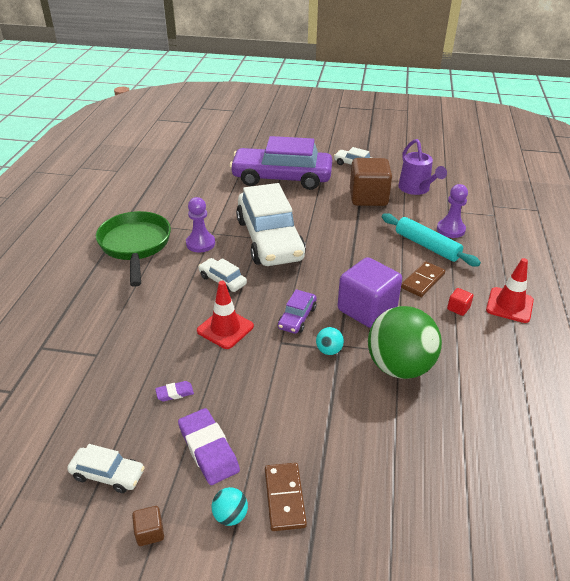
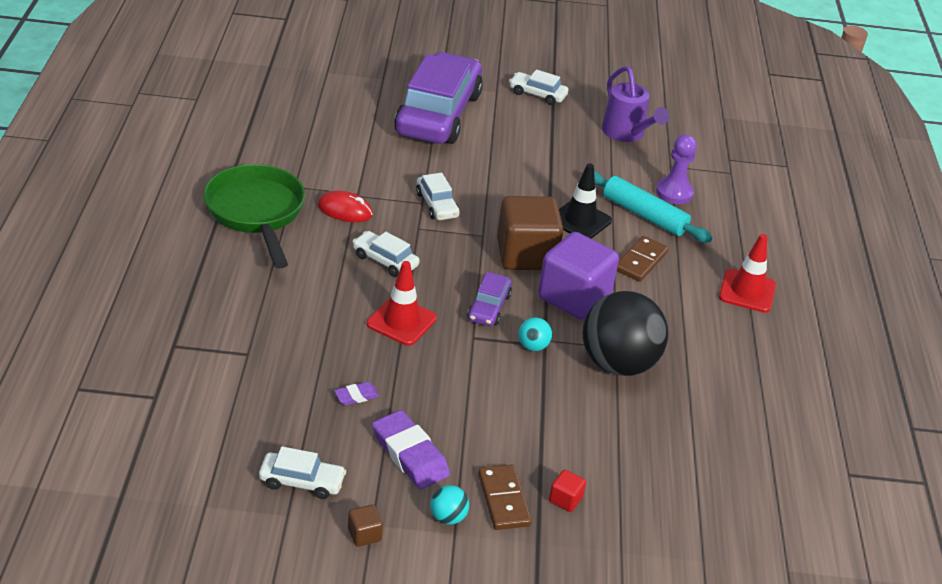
camera: 10 degrees left, 0 degrees up
purple pawn [186,197,215,253] -> red mouse [317,191,373,222]
purple car [230,136,332,190] -> purple car turned 105 degrees clockwise [394,52,483,144]
white car [236,183,306,266] -> white car [416,173,460,220], size x0.43
brown cube [350,158,392,206] -> brown cube moved to [497,196,563,270]
green ball [368,306,442,379] -> black ball [583,291,668,376]
red cube [447,288,473,316] -> red cube moved to [549,470,586,512]
none -> black traffic cone [559,163,612,239]

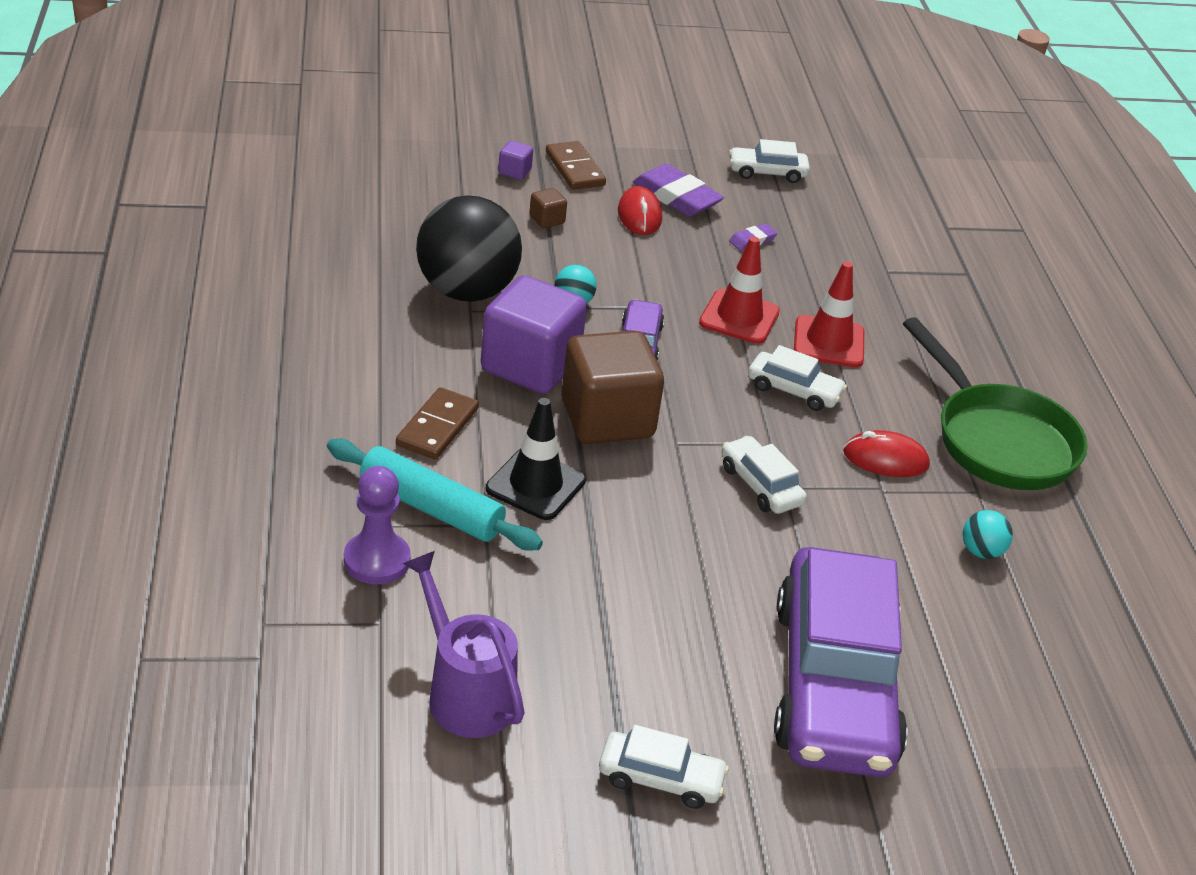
camera: 170 degrees right, 0 degrees up
brown cube [348,505,383,547] -> brown cube moved to [529,188,567,228]
turquoise ball [430,485,469,525] -> turquoise ball moved to [963,510,1013,559]
red cube [549,470,586,512] -> purple cube [498,141,533,180]
red traffic cone [719,234,776,313] -> red traffic cone moved to [794,261,864,367]
none -> red mouse [618,186,662,235]

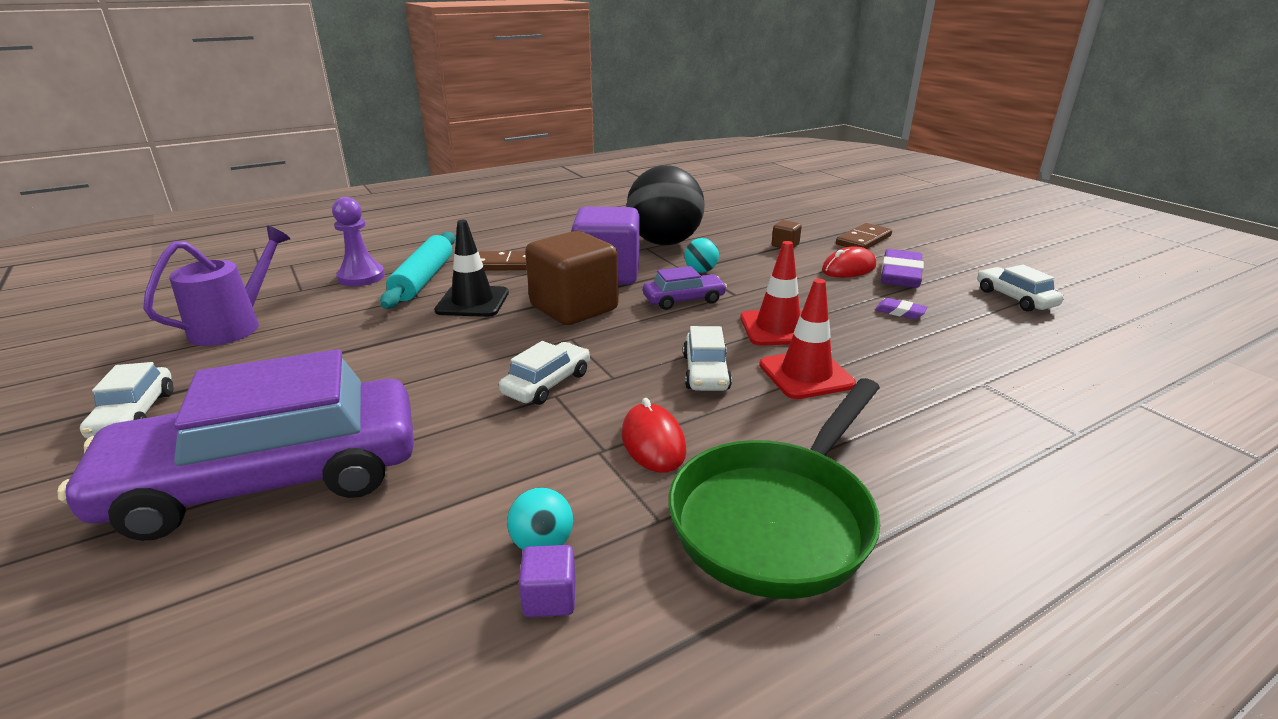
camera: 70 degrees right, 10 degrees down
purple cube [498,141,533,180] -> purple cube moved to [519,545,576,617]

